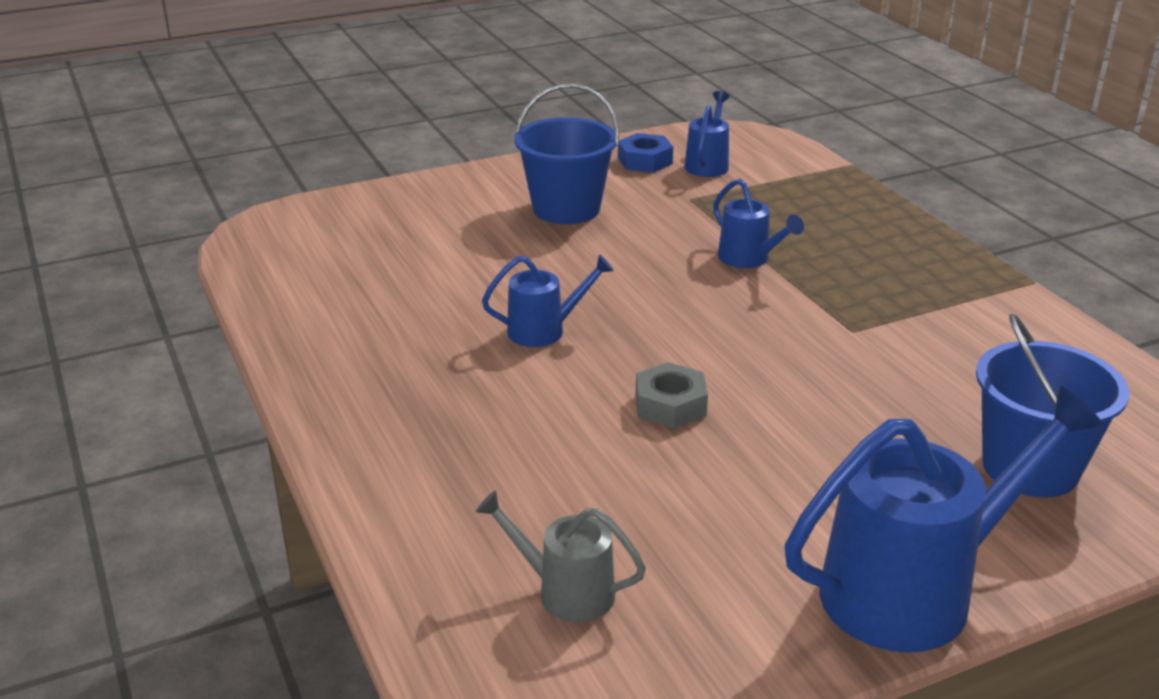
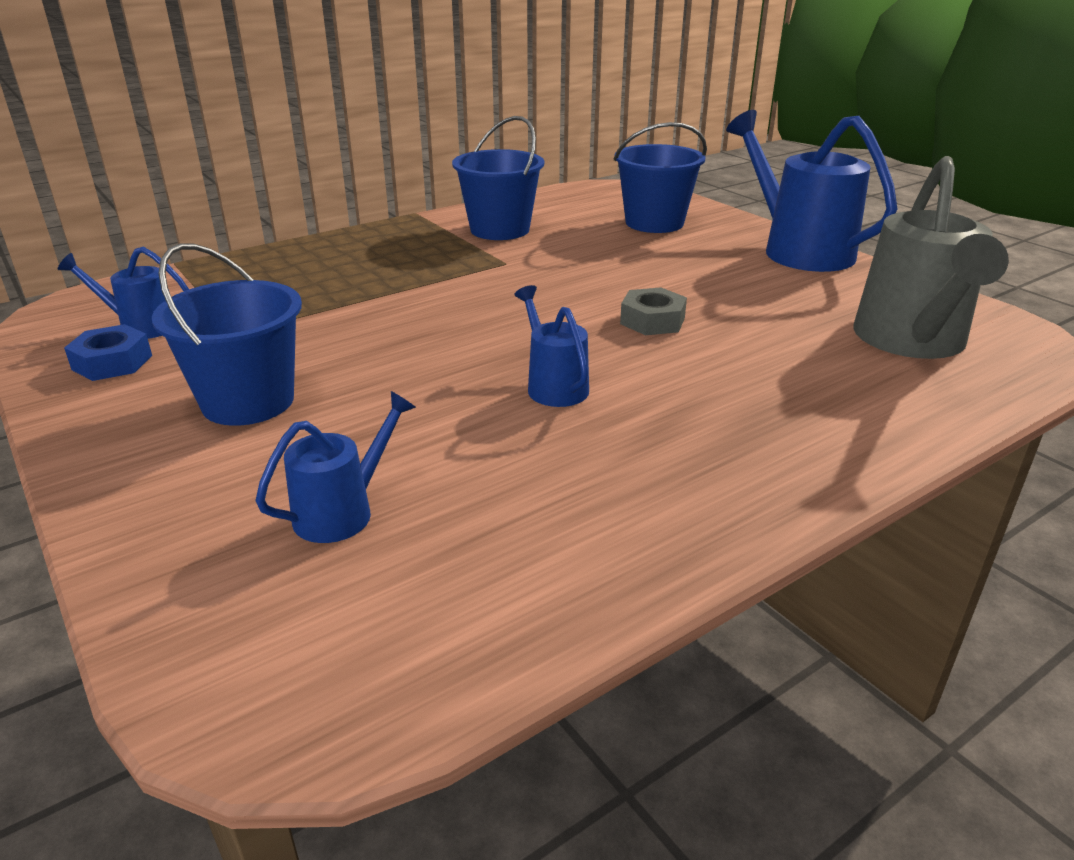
camera: 100 degrees left, 0 degrees up
grey watering can [475,490,646,622] -> grey watering can [853,156,1009,359], size x1.96
blue watering can [713,179,804,268] -> blue watering can moved to [255,391,416,543]
none -> blue bucket [452,116,544,240]

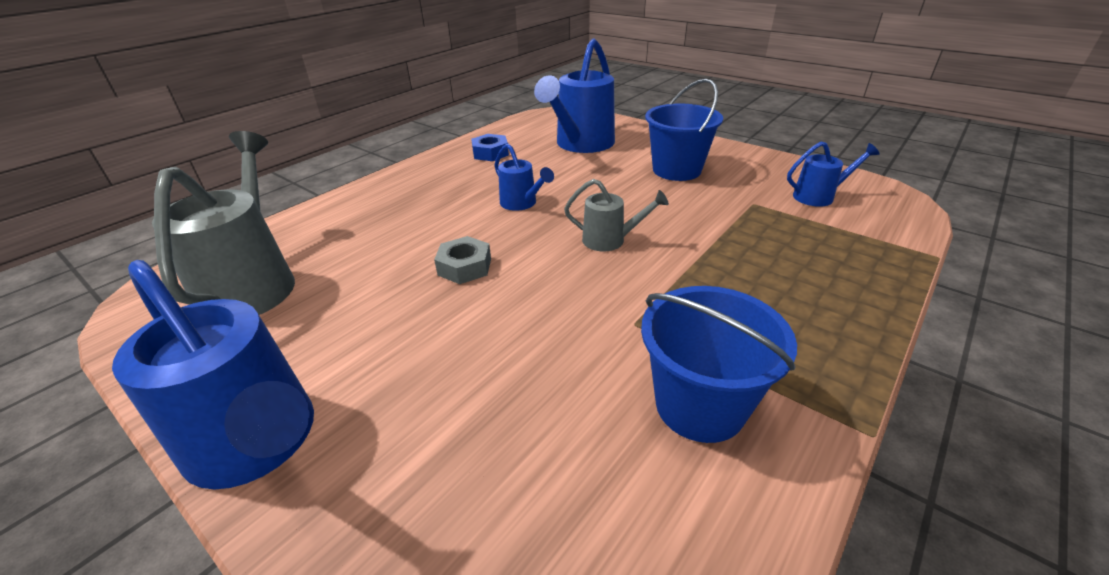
camera: 165 degrees right, 5 degrees up
blue nut [64,324,152,381] -> blue nut moved to [471,134,509,161]
blue watering can [255,391,416,543] -> blue watering can [534,39,615,153], size x1.96
blue bucket [614,122,707,233] -> none
none -> grey watering can [564,179,669,251]

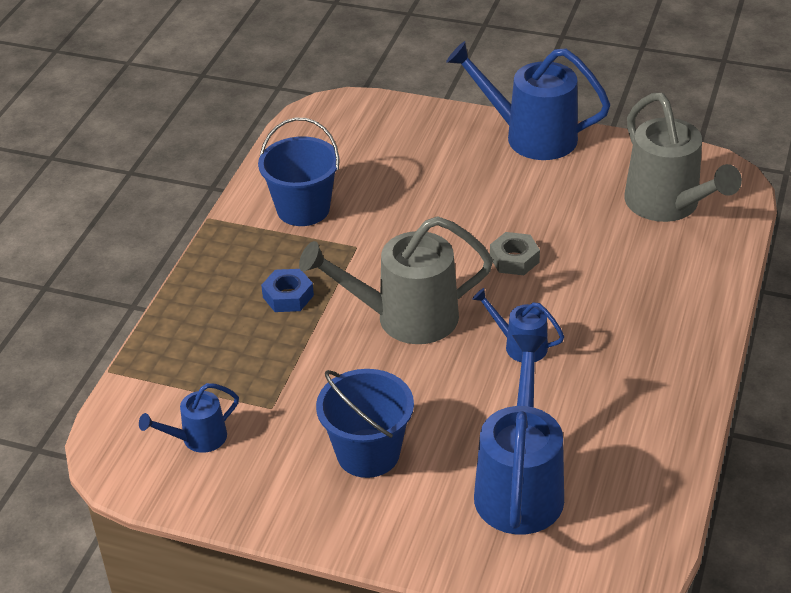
camera: 160 degrees right, 5 degrees up
blue nut [471,134,509,161] -> blue nut moved to [261,269,314,312]
grey watering can [564,179,669,251] -> grey watering can [299,216,493,344], size x1.96

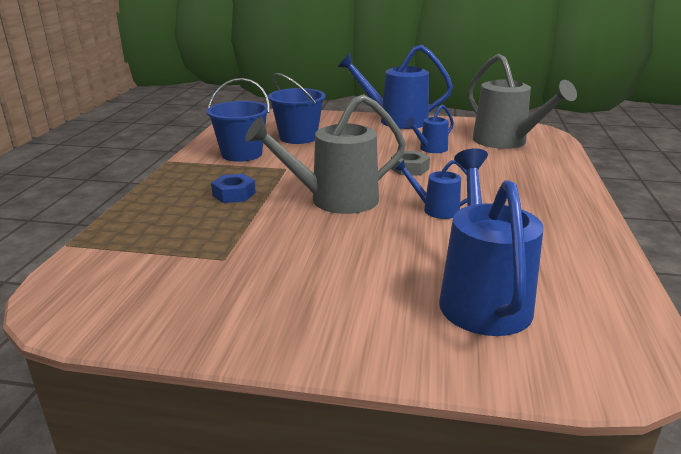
camera: 10 degrees left, 15 degrees down
blue watering can [139,383,239,453] -> blue watering can moved to [405,105,454,153]
blue bucket [316,369,414,478] -> blue bucket moved to [268,73,326,144]

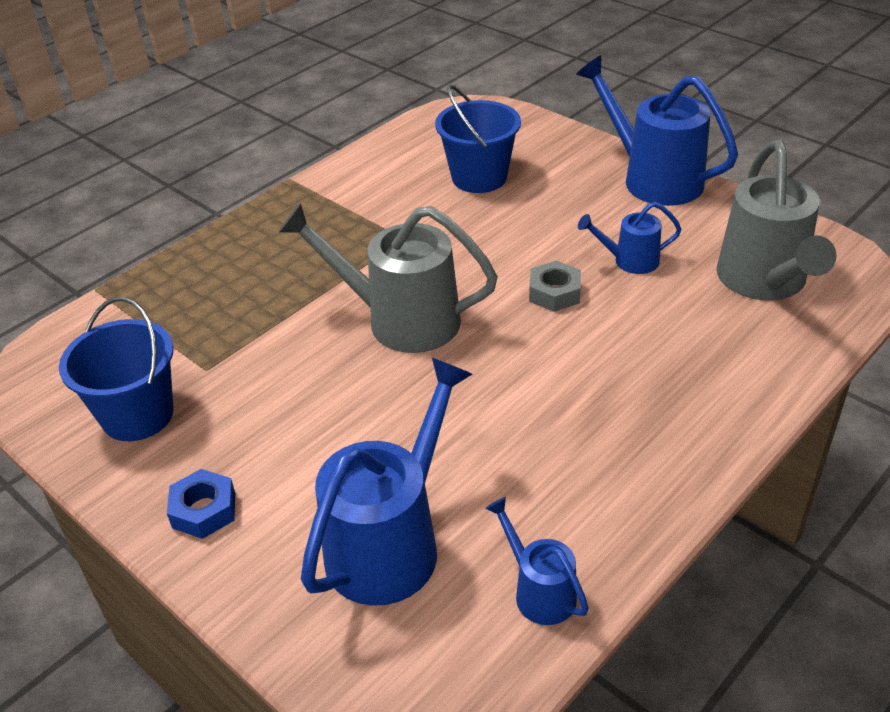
camera: 35 degrees right, 15 degrees up
blue bucket [206,78,270,162] -> blue bucket moved to [59,297,174,441]
blue nut [211,174,256,203] -> blue nut moved to [167,469,235,539]
blue watering can [394,160,467,219] -> blue watering can moved to [485,497,589,625]

